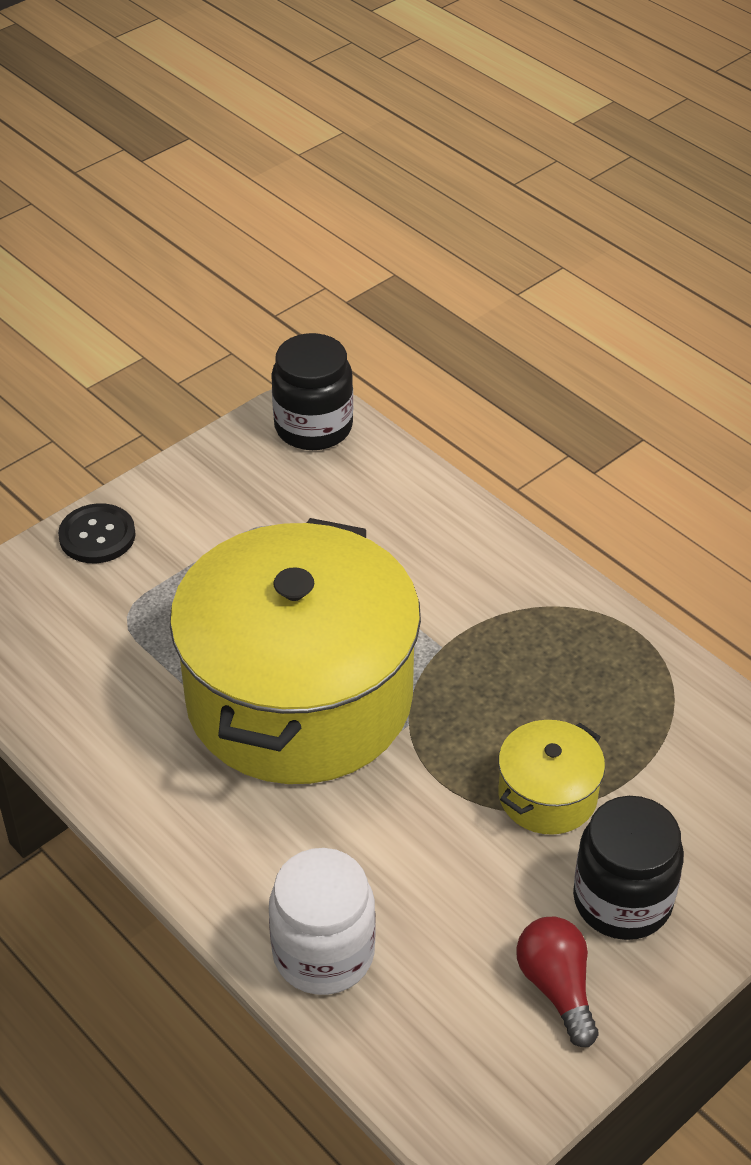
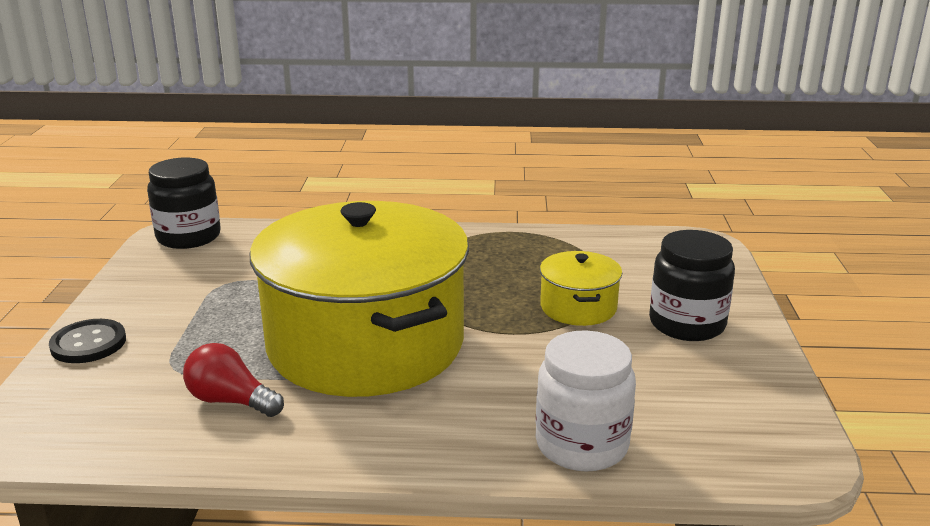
camera: 45 degrees left, 20 degrees down
red light bulb [516,917,598,1047] -> red light bulb moved to [183,343,284,417]

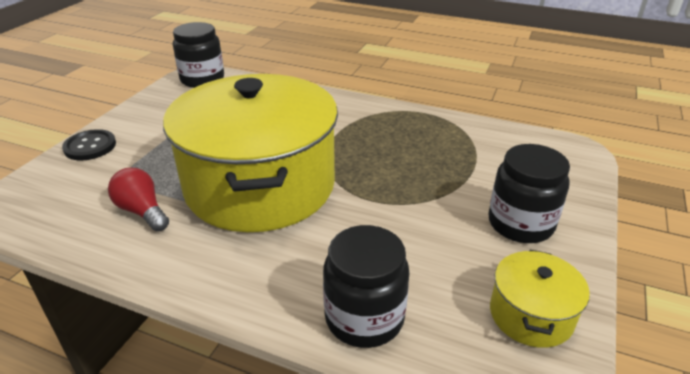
camera: 20 degrees right, 10 degrees up
white jar [536,330,636,472] -> black jar [323,225,409,348]
yellow pot [540,251,622,326] -> yellow pot moved to [490,250,590,348]

